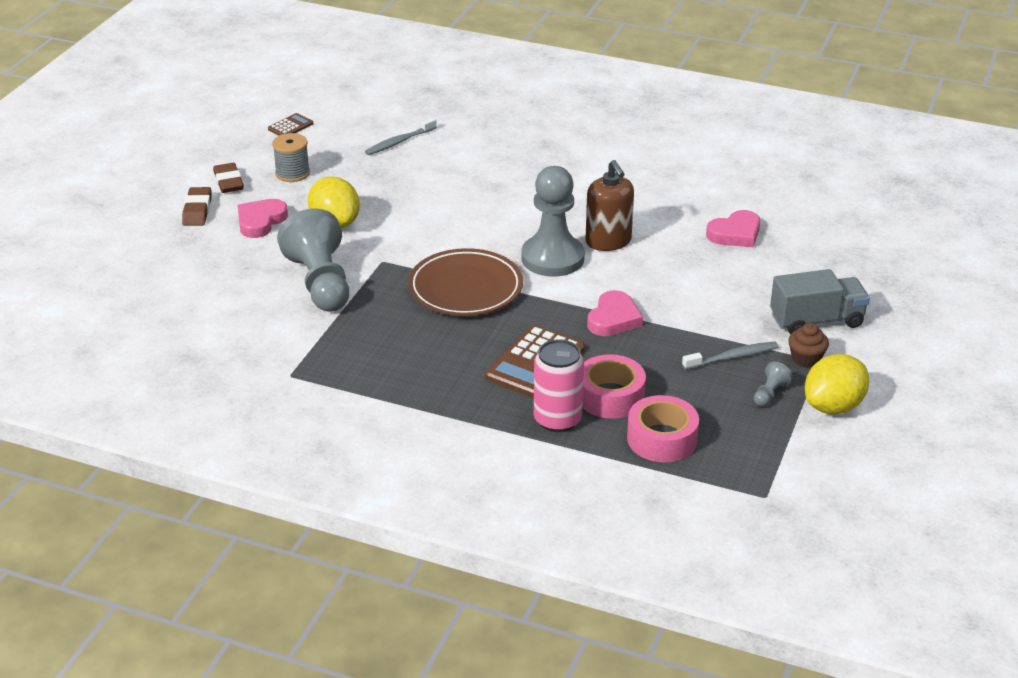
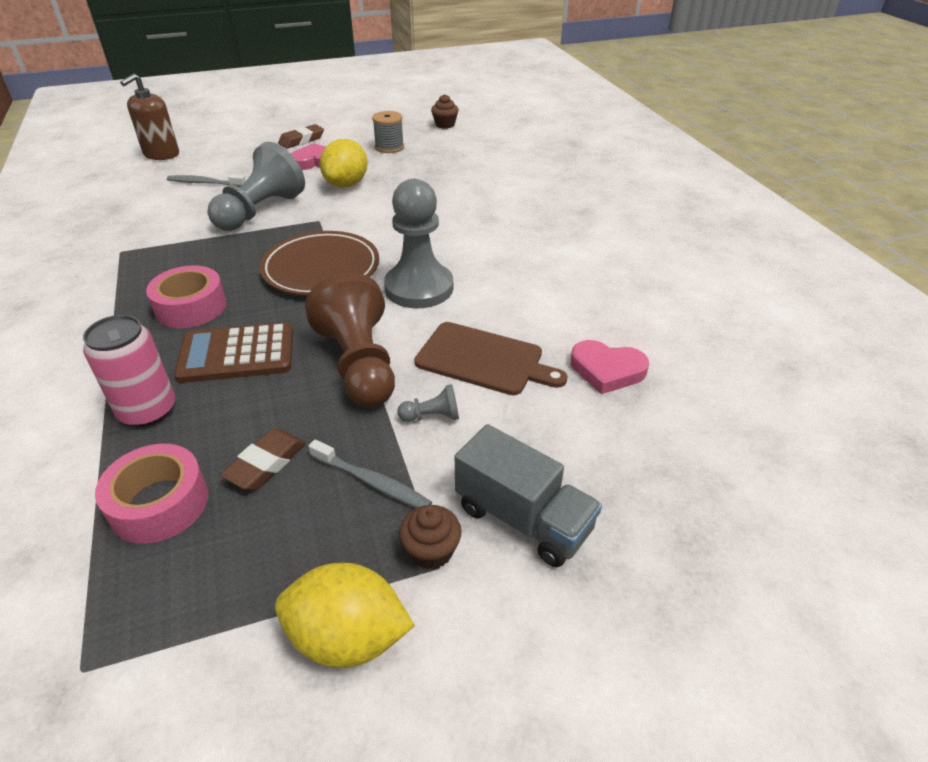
camera: 50 degrees right, 5 degrees up
brown eraser [213,163,244,193] -> brown eraser moved to [220,428,306,491]
brown calculator [268,113,313,136] -> brown cupcake [431,94,458,129]
grey toothbrush [365,117,437,155] -> grey toothbrush moved to [167,174,246,187]
pink tape [583,354,646,419] -> pink tape moved to [146,266,226,328]
brown soap dispenser [586,160,634,251] -> brown soap dispenser moved to [120,74,179,160]
pink heart [587,290,643,336] -> brown pawn [305,273,395,407]
grey pawn [754,362,793,407] -> grey pawn moved to [397,384,459,422]
none -> brown cutting board [414,322,567,395]

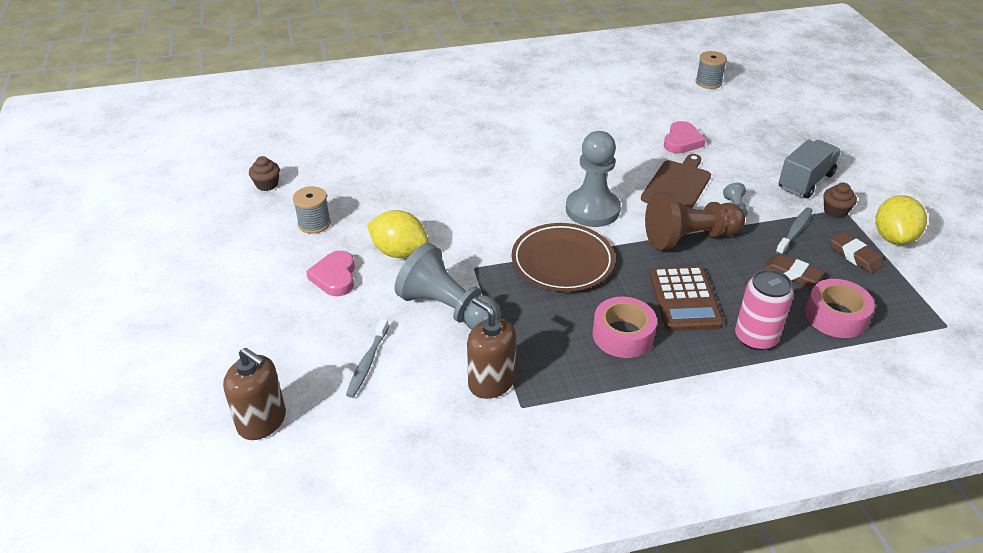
camera: 85 degrees left, 0 degrees up
brown eraser [278,124,324,149] -> brown eraser moved to [830,232,884,274]
none -> brown soap dispenser [467,297,517,399]
none -> grey spool [696,51,727,89]

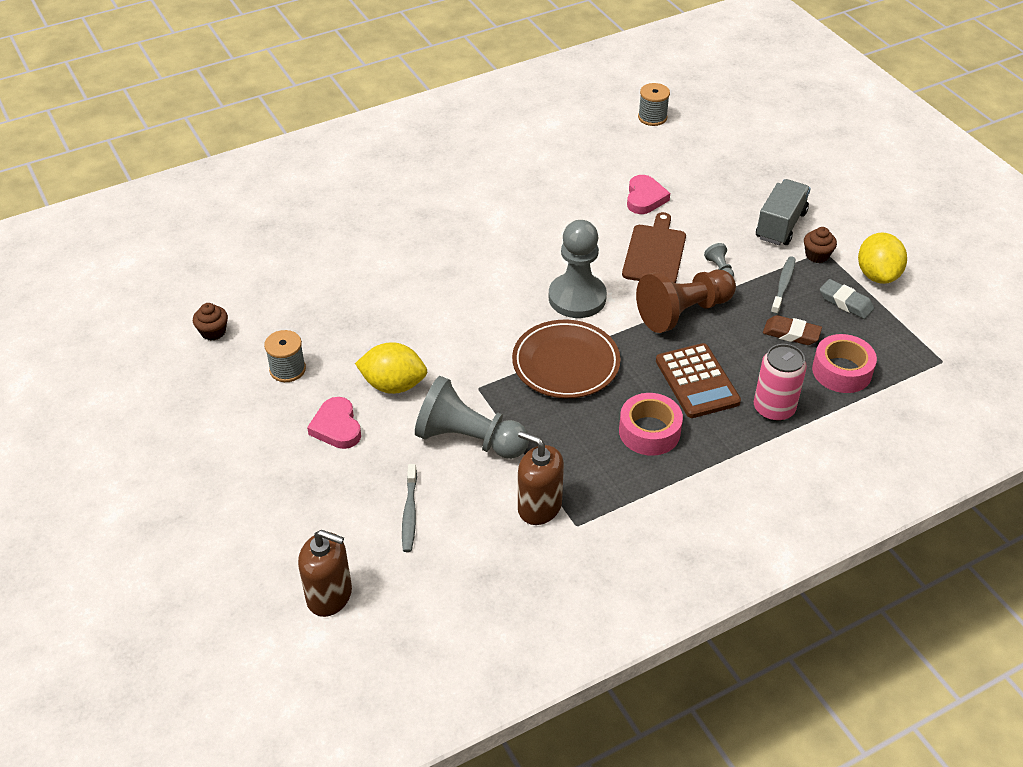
camera: 15 degrees left, 5 degrees up
brown eraser [830,232,884,274] -> grey eraser [820,279,874,319]

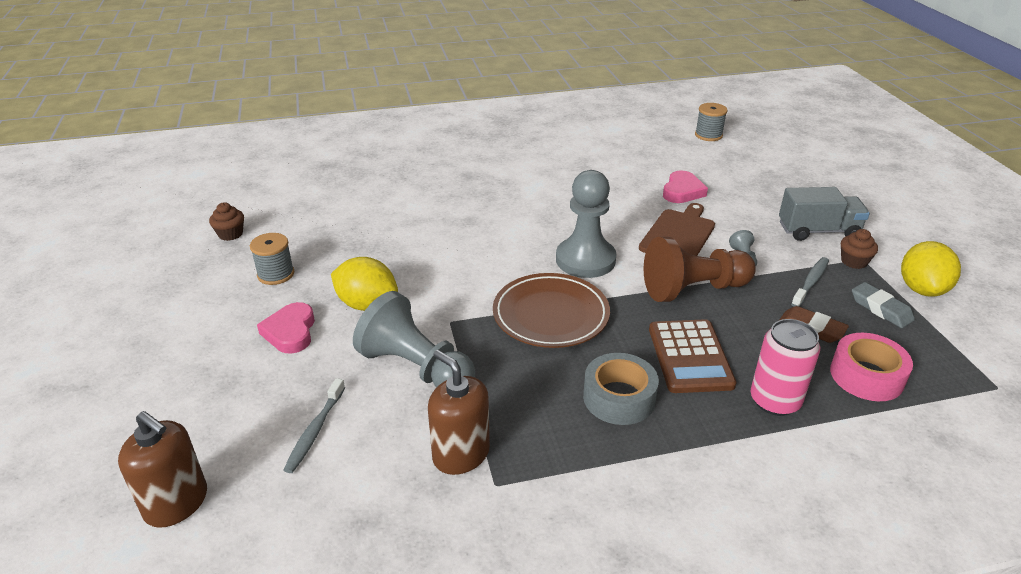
camera: 15 degrees right, 10 degrees down
pink tape [619,393,683,456] -> grey tape [583,353,659,425]
grey truck [756,179,811,245] -> grey truck turned 45 degrees clockwise [779,187,870,241]

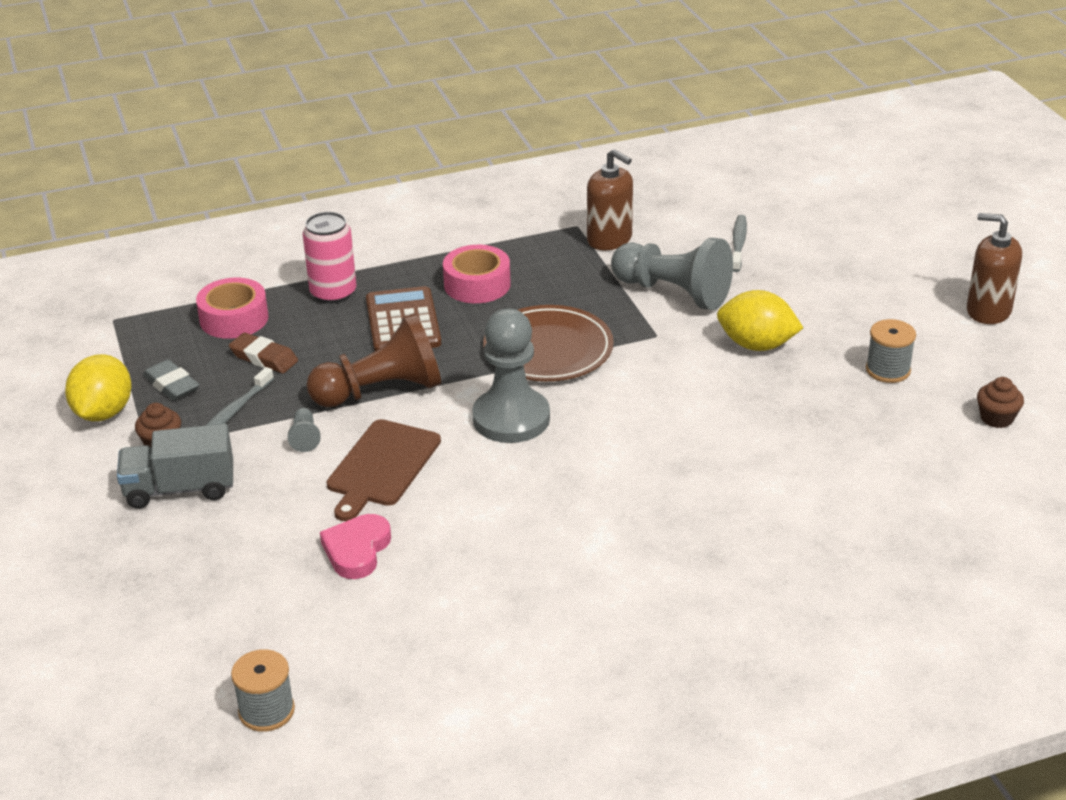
camera: 175 degrees right, 0 degrees up
brown soap dispenser [118,411,207,528] -> brown soap dispenser moved to [967,213,1022,324]
pink heart [257,302,315,354] -> none
grey tape [583,353,659,425] -> pink tape [443,245,511,303]

